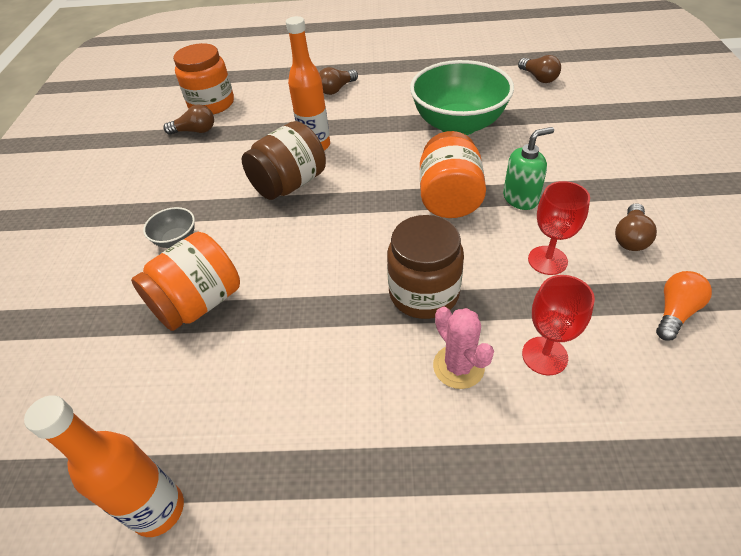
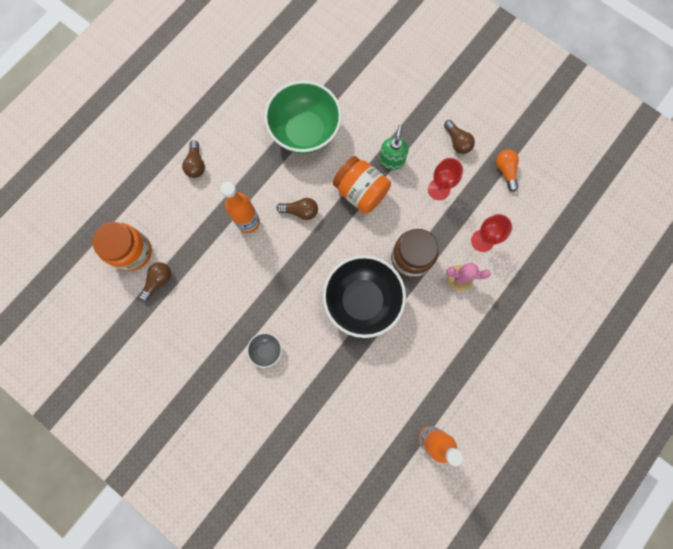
camera: 55 degrees left, 30 degrees up
orange jar [131,232,240,331] -> none
brown jar [242,121,326,200] -> none
brown light bulb [518,55,561,83] -> brown light bulb moved to [277,198,318,220]
none -> black bowl [323,255,406,338]

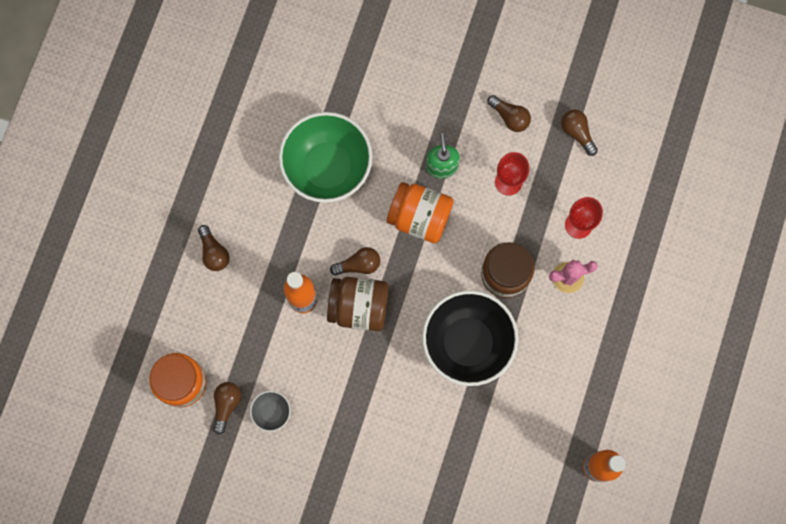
camera: 20 degrees left, 0 degrees up
grey bowl [247,333,282,368] -> grey bowl moved to [250,391,291,432]
orange light bulb [496,149,519,192] -> brown light bulb [561,109,598,156]
none -> brown jar [327,277,389,331]

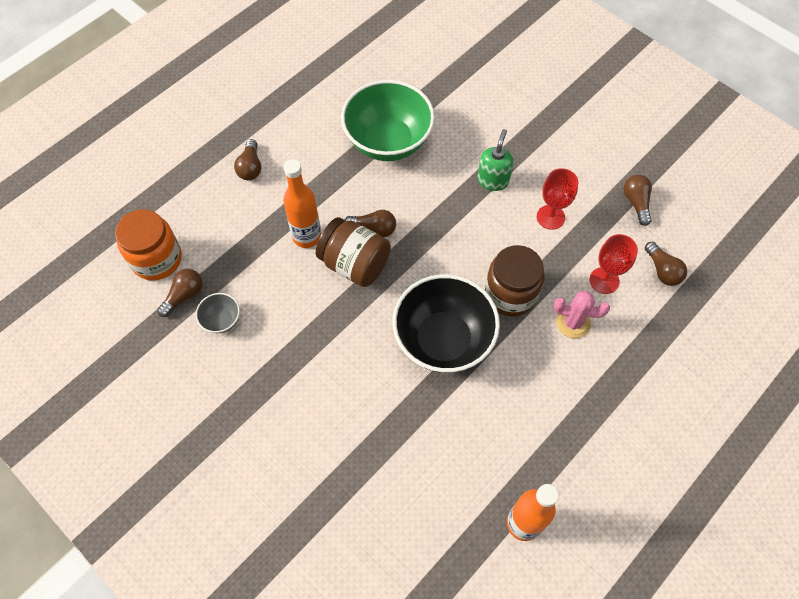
camera: 25 degrees right, 15 degrees down
orange jar [387,182,454,243] -> none
brown light bulb [487,95,531,132] -> brown light bulb moved to [645,242,687,286]

